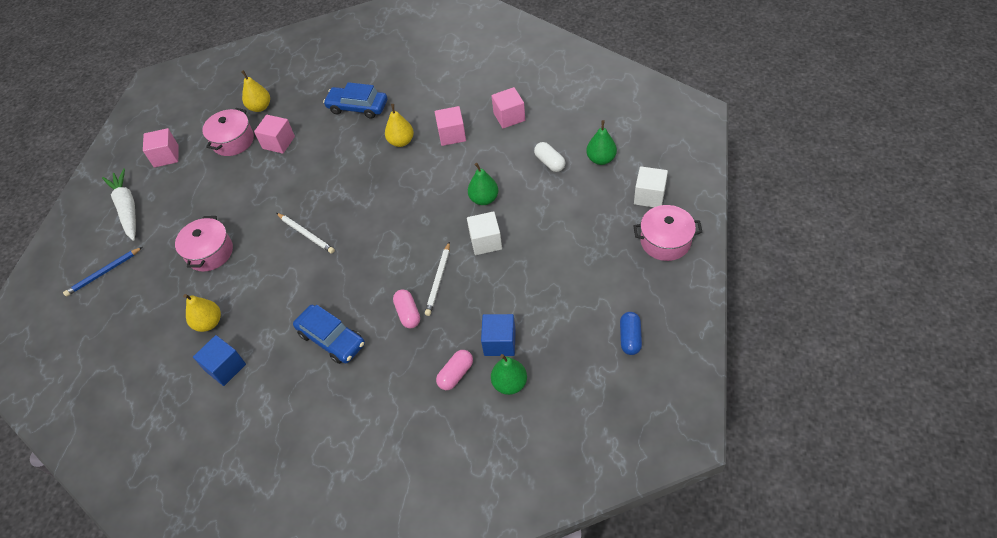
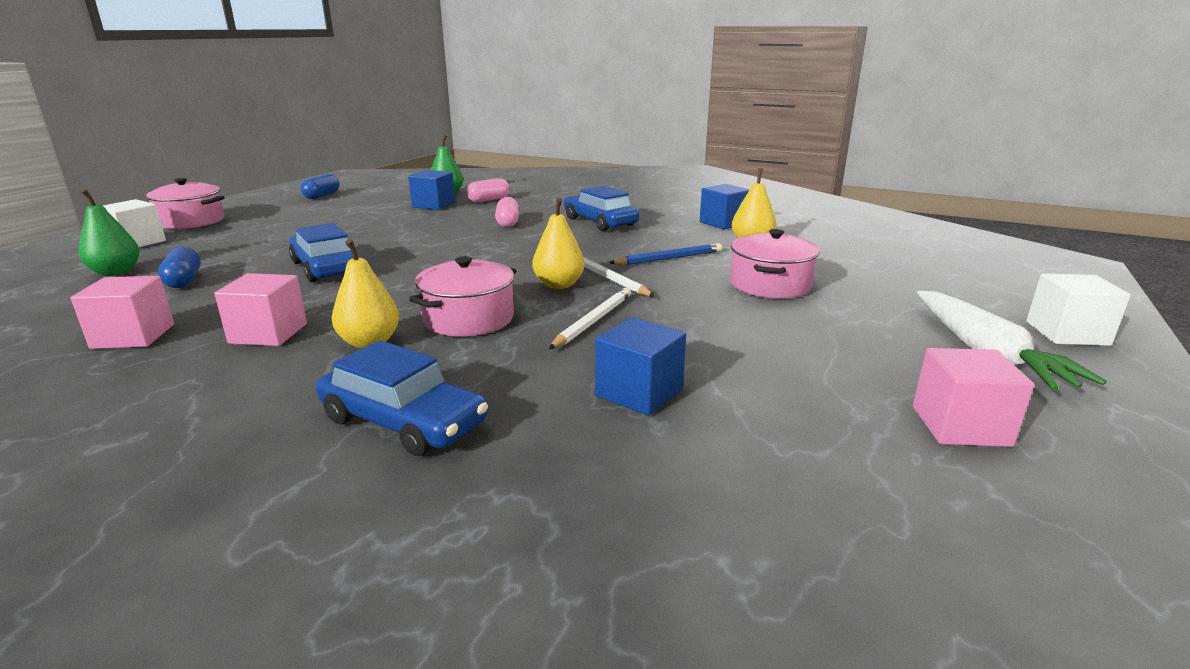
camera: 170 degrees left, 30 degrees down
blue pencil [63,247,143,297] -> blue pencil moved to [609,243,722,265]
pink pot [202,108,254,156] -> pink pot moved to [409,256,516,337]
yellow pear [241,70,270,112] -> yellow pear moved to [532,198,585,289]
pink cube [254,115,295,154] -> blue cube [595,317,686,416]
white pencil [425,241,450,316] -> white pencil moved to [549,287,631,349]
white cube [467,211,502,255] -> white cube moved to [1026,274,1131,346]
green pear [468,163,498,205] -> blue car [289,223,353,282]
white capsule [534,142,565,172] -> blue capsule [158,246,201,288]

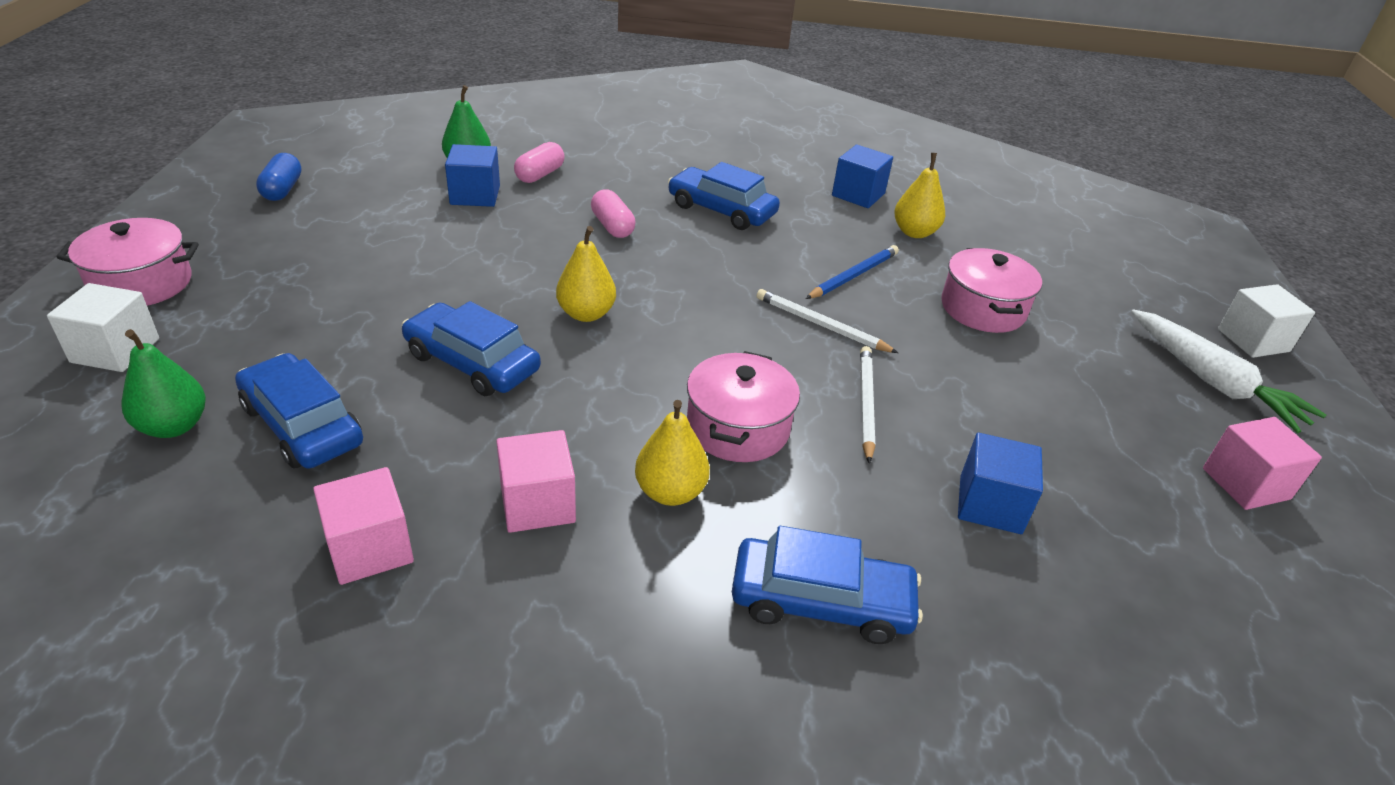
camera: 25 degrees left, 15 degrees up
blue capsule [158,246,201,288] -> blue car [235,353,363,469]
yellow pear [532,198,585,289] -> yellow pear moved to [556,226,616,322]

